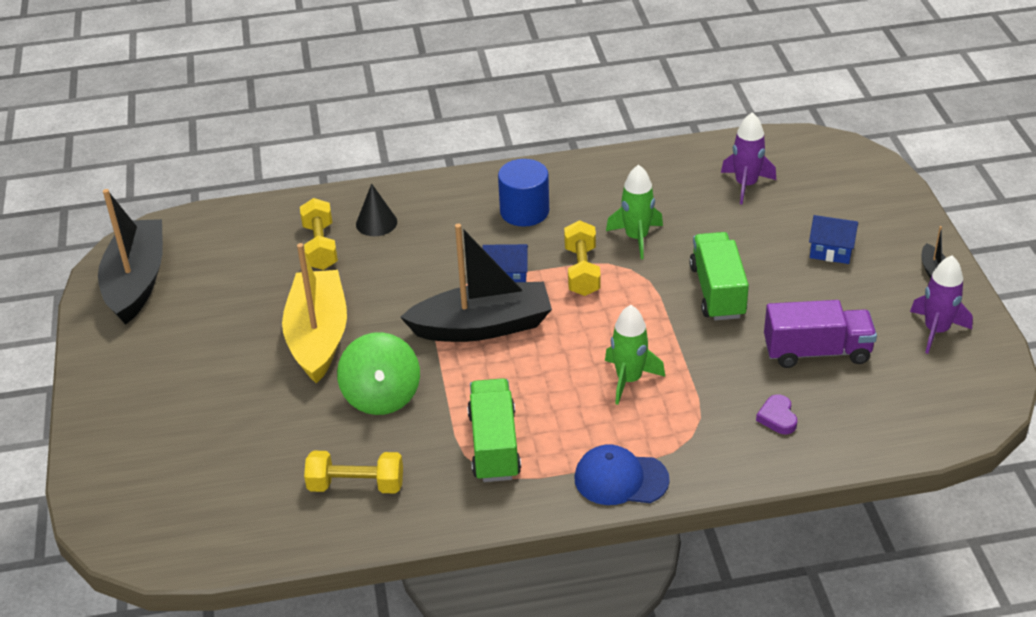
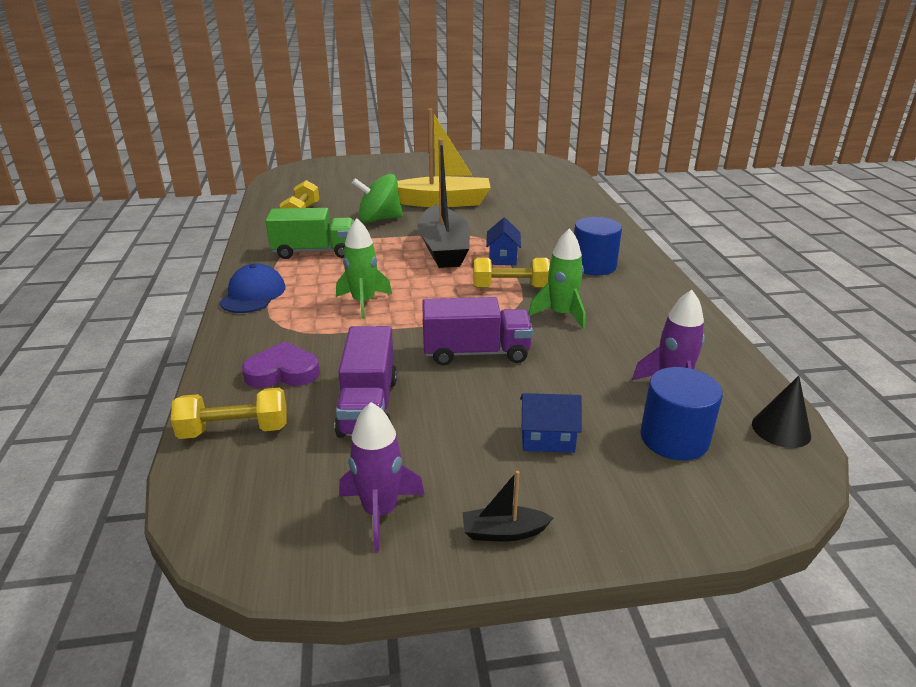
camera: 90 degrees right, 10 degrees down
black boat [98,189,163,325] -> none
yellow dumbbell [300,198,338,270] -> yellow dumbbell moved to [171,388,287,439]
black cone [356,184,397,236] -> black cone moved to [752,376,811,448]
green truck [689,232,749,321] -> purple truck [422,297,533,366]
purple heart [756,395,797,434] -> purple heart [242,341,320,388], size x1.56
blue house [809,215,858,264] -> blue house turned 75 degrees clockwise [520,393,582,453]
none -> blue cylinder [640,367,723,460]

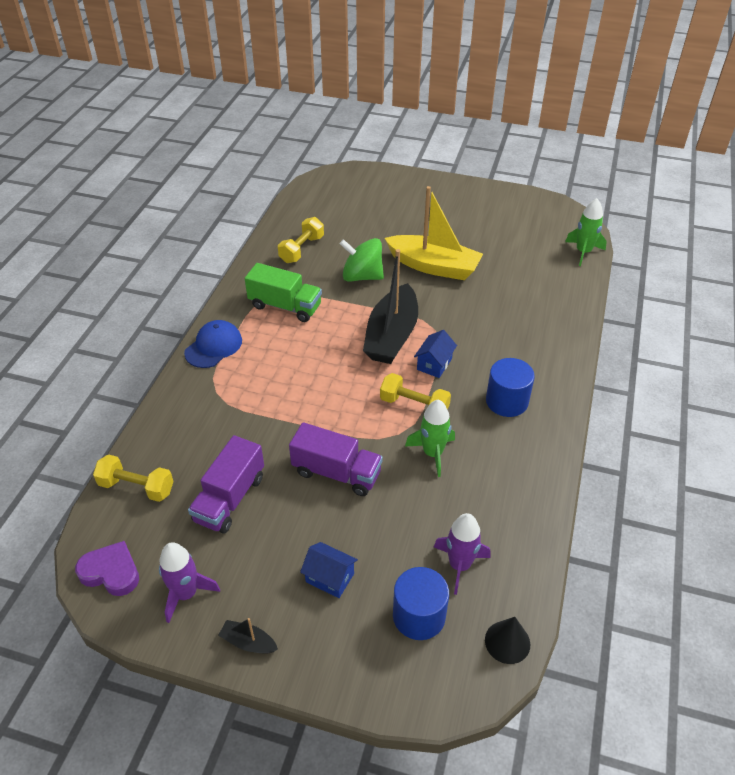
camera: 25 degrees right, 15 degrees up
purple heart [242,341,320,388] -> purple heart moved to [75,541,139,596]
green rocket [336,218,392,319] -> green rocket moved to [565,198,607,266]

